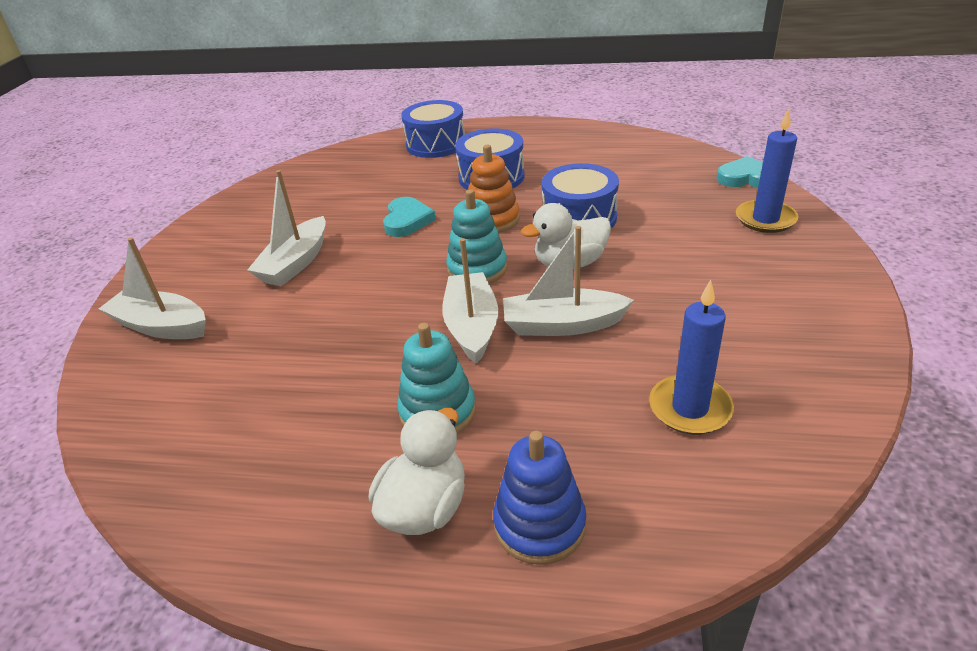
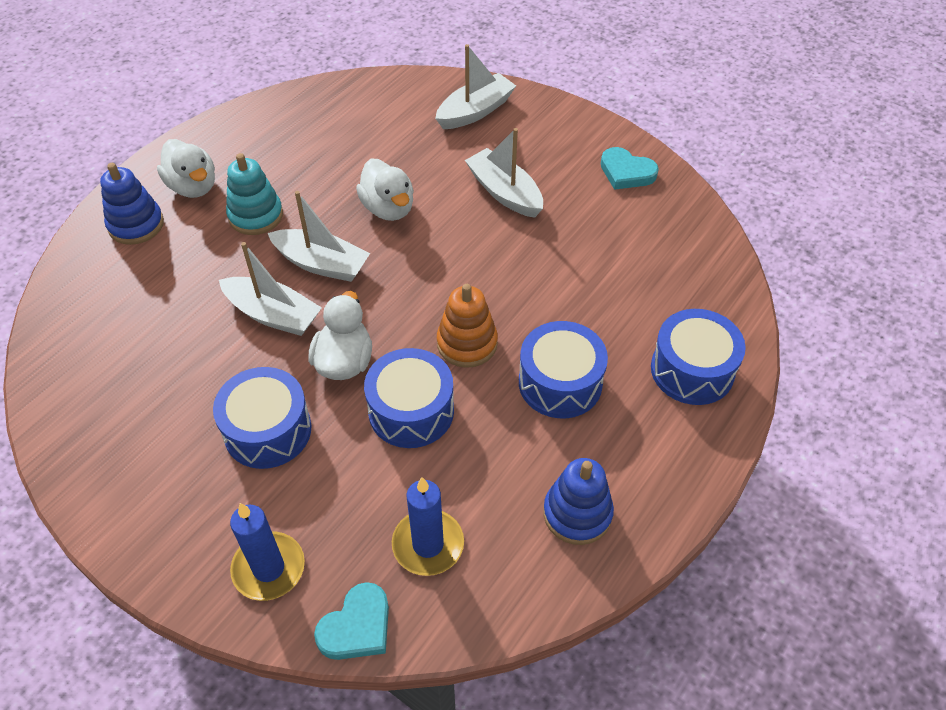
camera: 115 degrees right, 15 degrees up
turquoise heart [383,197,436,237] -> turquoise heart moved to [601,147,659,190]
turquoise stacking toy [446,189,507,284] -> none
white boat [503,226,634,336] -> white boat turned 90 degrees clockwise [219,242,322,336]
blue candle [649,280,734,435] -> blue candle moved to [392,477,464,576]
none -> blue drum [213,367,312,469]
none -> white duck [356,159,414,221]
none -> blue stacking toy [543,458,614,545]

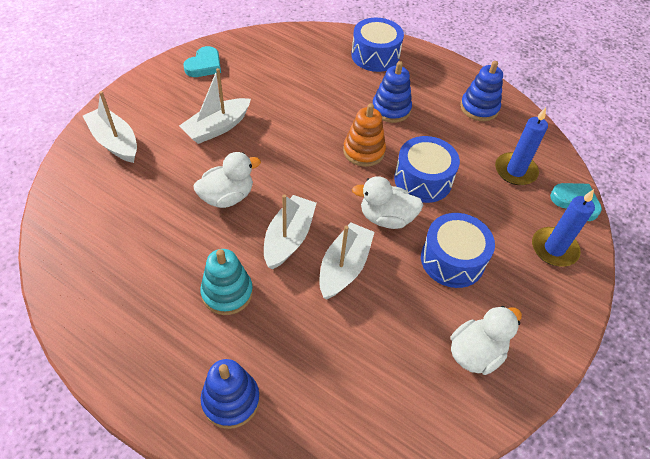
camera: 95 degrees left, 0 degrees up
white duck [157,139,215,198] -> white duck moved to [450,306,522,375]
blue drum [519,321,608,418] -> blue stacking toy [373,61,412,123]

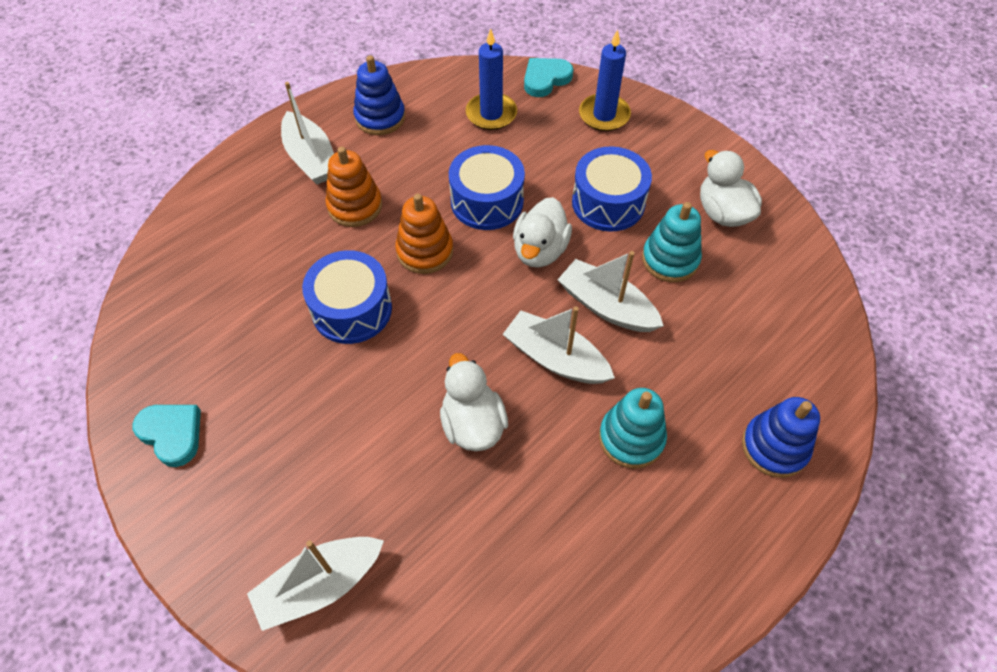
camera: 75 degrees left, 5 degrees up
white boat [179,68,251,144] -> white boat moved to [281,82,334,184]
blue drum [351,18,404,72] -> blue drum moved to [302,250,392,344]
blue stacking toy [373,61,412,123] -> orange stacking toy [326,147,382,227]
none -> turquoise stacking toy [642,202,702,282]

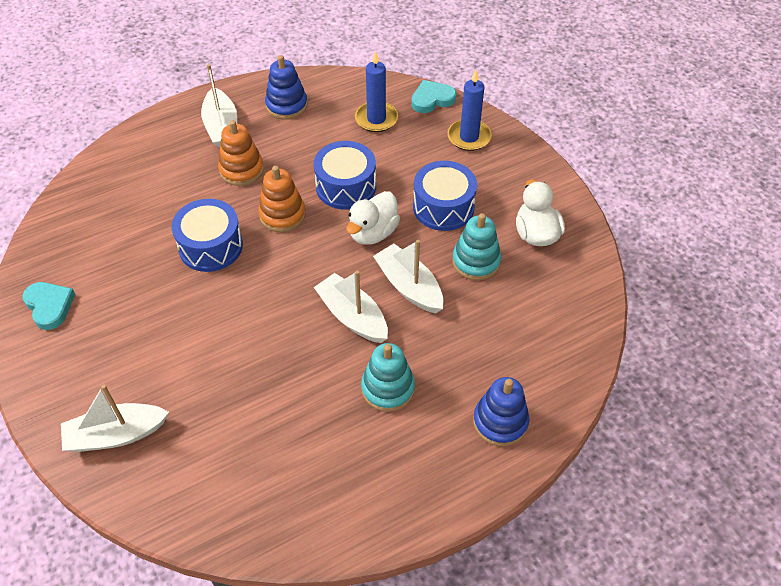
camera: 15 degrees right, 5 degrees down
white duck [440,353,508,451] -> none

